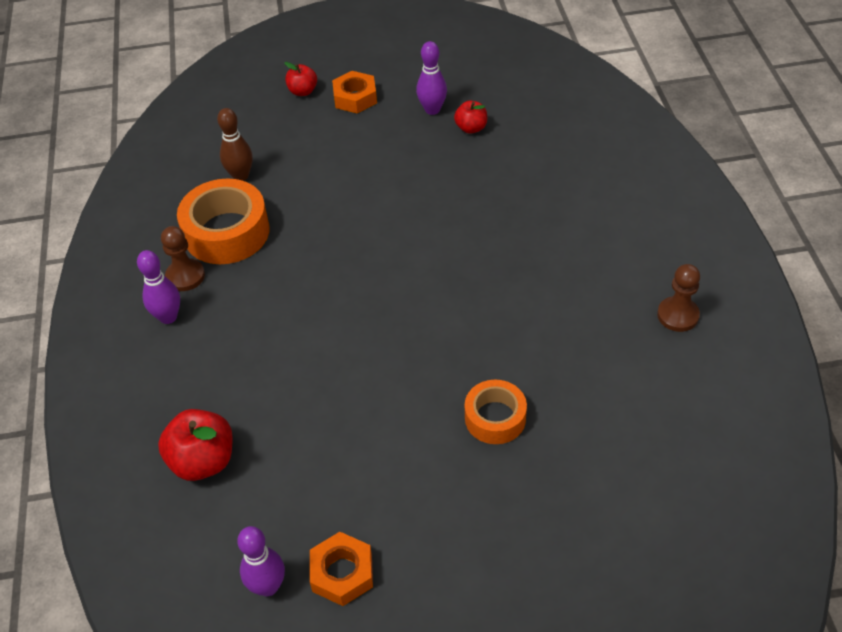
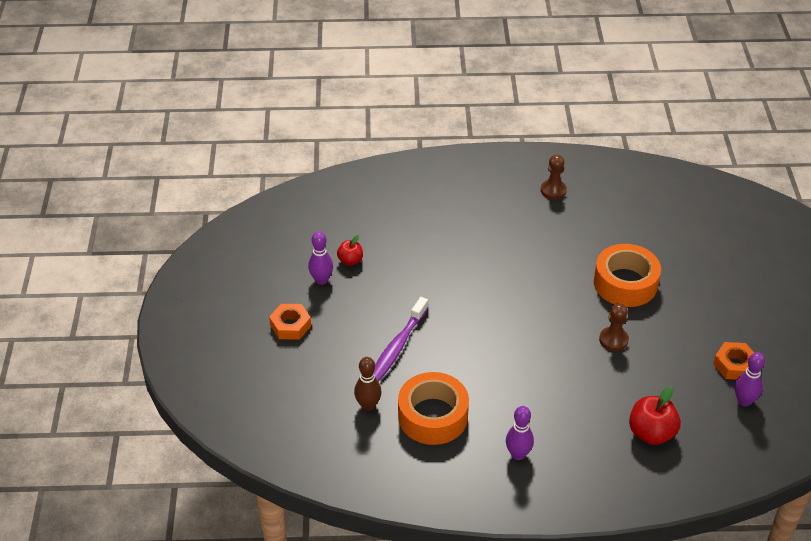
camera: 85 degrees left, 5 degrees down
brown pawn [161,226,205,291] -> brown pawn moved to [599,303,629,351]
red apple [284,62,317,96] -> none
orange tape [465,380,527,444] -> orange tape [594,244,661,307], size x1.64
none -> purple toothbrush [374,297,428,382]

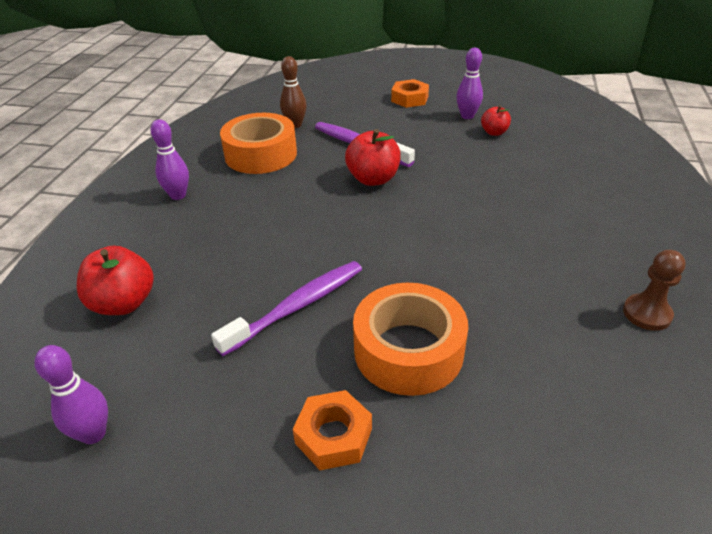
camera: 105 degrees right, 5 degrees down
brown pawn [599,303,629,351] -> purple toothbrush [211,261,362,356]
orange nut [713,342,754,380] -> orange nut moved to [293,390,372,470]
none -> red apple [345,129,401,186]

